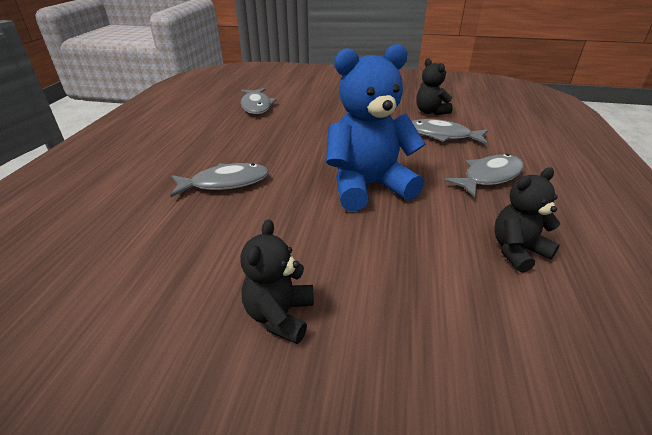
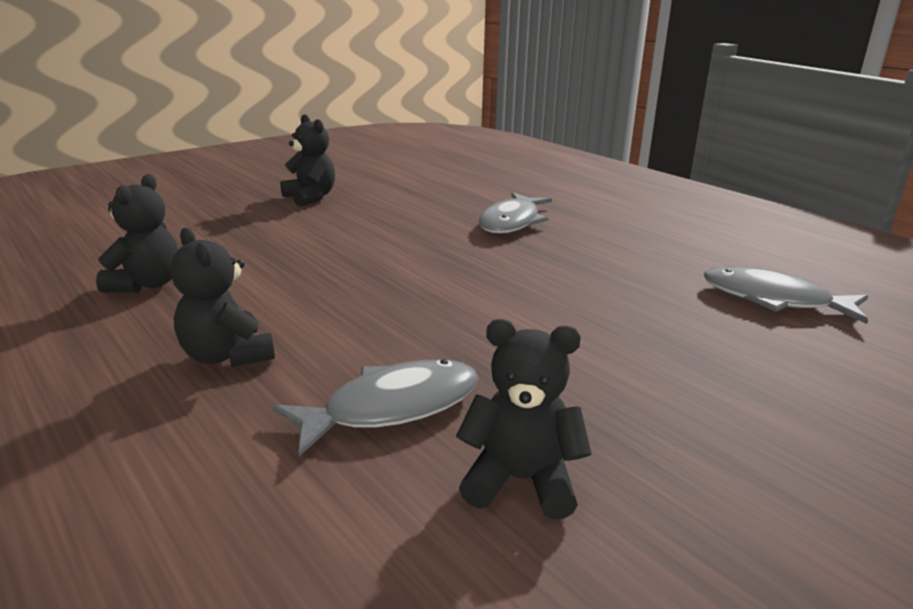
camera: 130 degrees right, 10 degrees down
blue teddy bear [326,44,425,211] -> none
grey fish [444,154,524,198] -> black teddy bear [170,228,275,367]

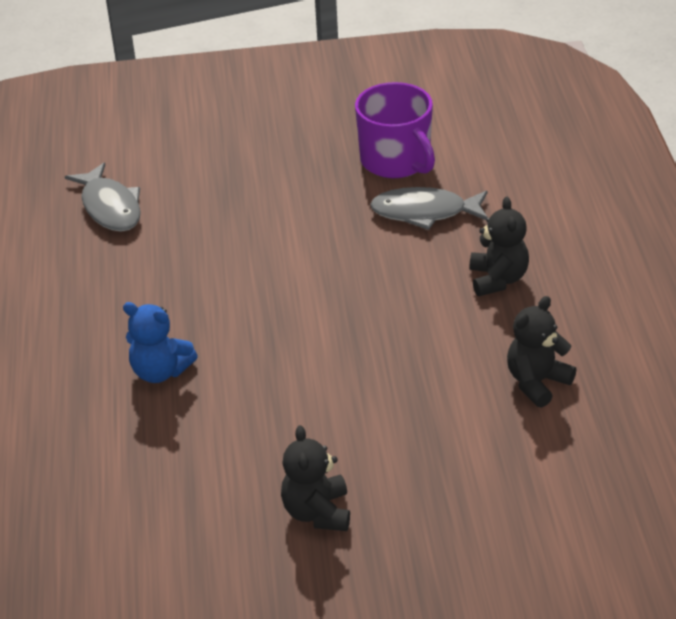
camera: 145 degrees left, 15 degrees up
black teddy bear [456,319,592,520] -> purple mug [355,82,435,178]
grey fish [478,192,552,234] -> blue teddy bear [123,302,198,383]

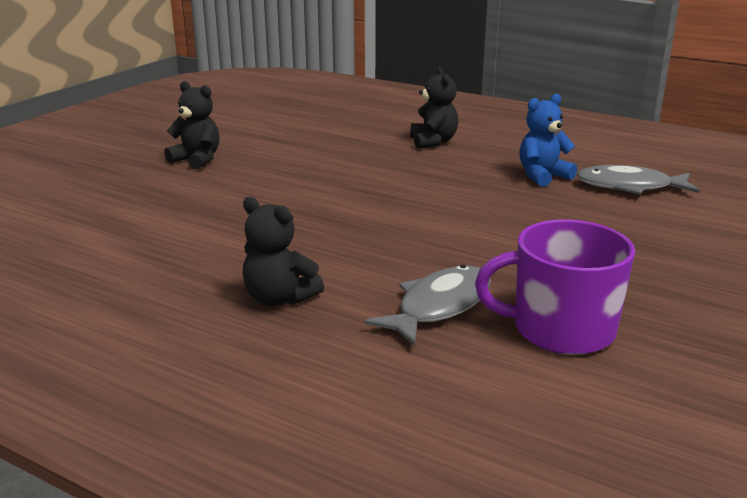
camera: 125 degrees right, 15 degrees down
blue teddy bear [123,302,198,383] -> blue teddy bear moved to [519,94,577,187]
black teddy bear [507,296,576,408] -> black teddy bear moved to [410,67,458,149]

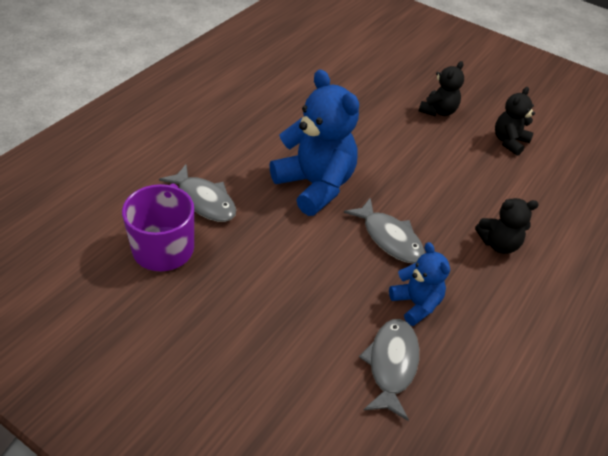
camera: 90 degrees right, 20 degrees up
black teddy bear [243,197,324,306] -> black teddy bear moved to [495,87,535,156]
none -> blue teddy bear [269,70,359,216]
none -> grey fish [344,197,425,263]

